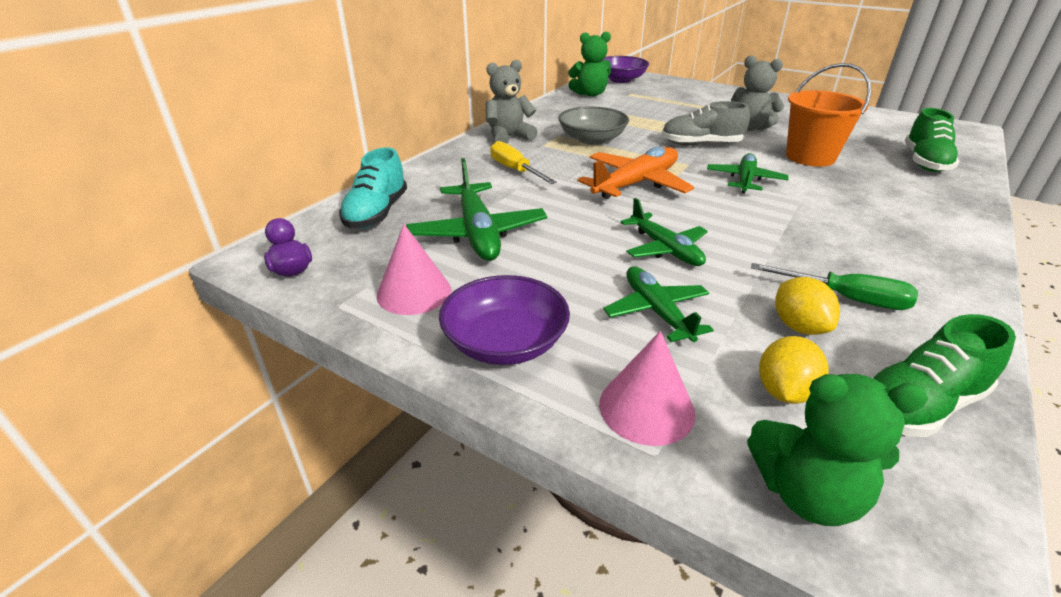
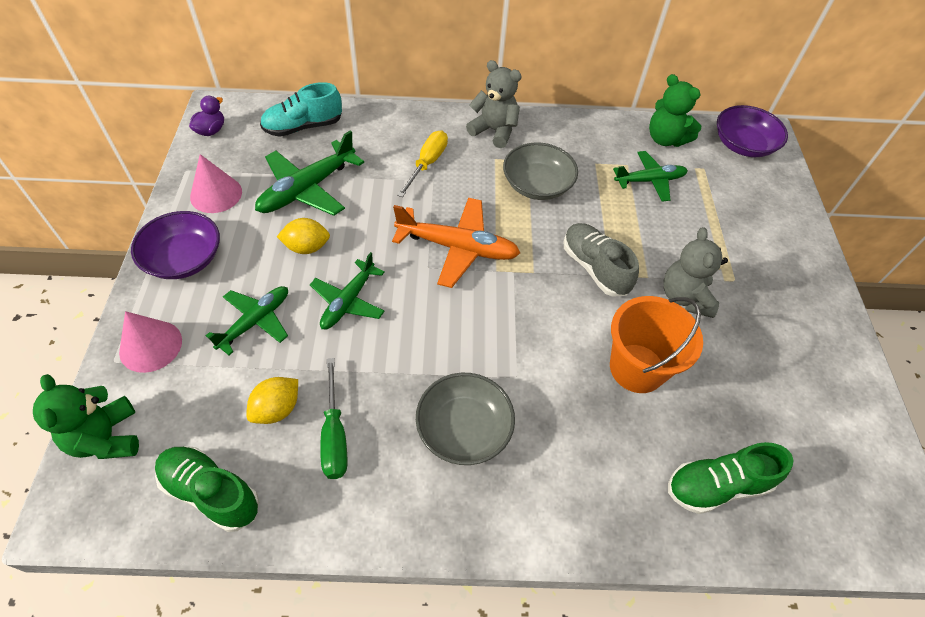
camera: 55 degrees right, 20 degrees up
green plane [707,153,789,193] -> green plane moved to [613,151,688,202]
yellow lemon [759,336,828,404] -> yellow lemon moved to [277,218,330,254]
none -> grey bowl [416,373,515,465]

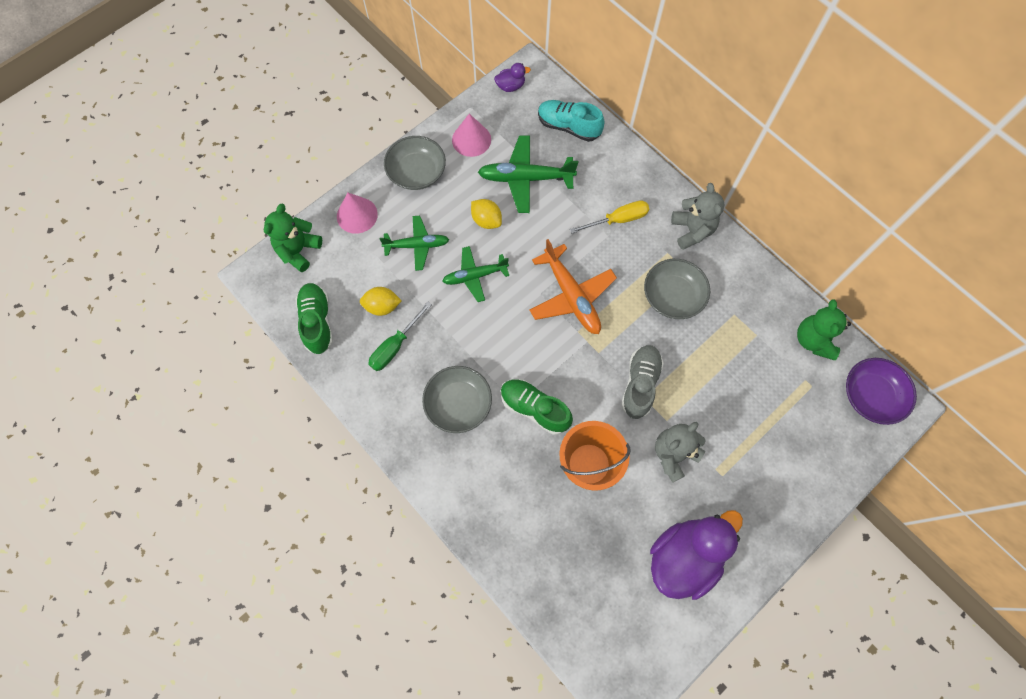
camera: 50 degrees right, 15 degrees up
purple bowl [131,211,220,279] -> grey bowl [384,136,446,190]
green plane [613,151,688,202] -> none
green shoe [668,442,794,514] -> green shoe moved to [501,379,573,435]
none -> purple duck [650,510,743,600]

